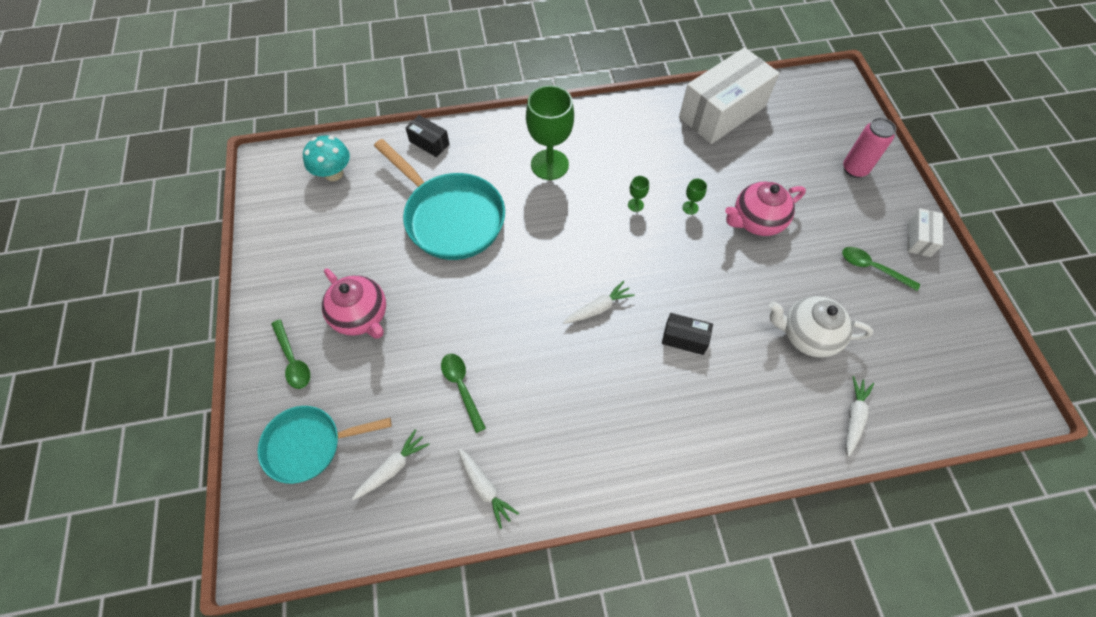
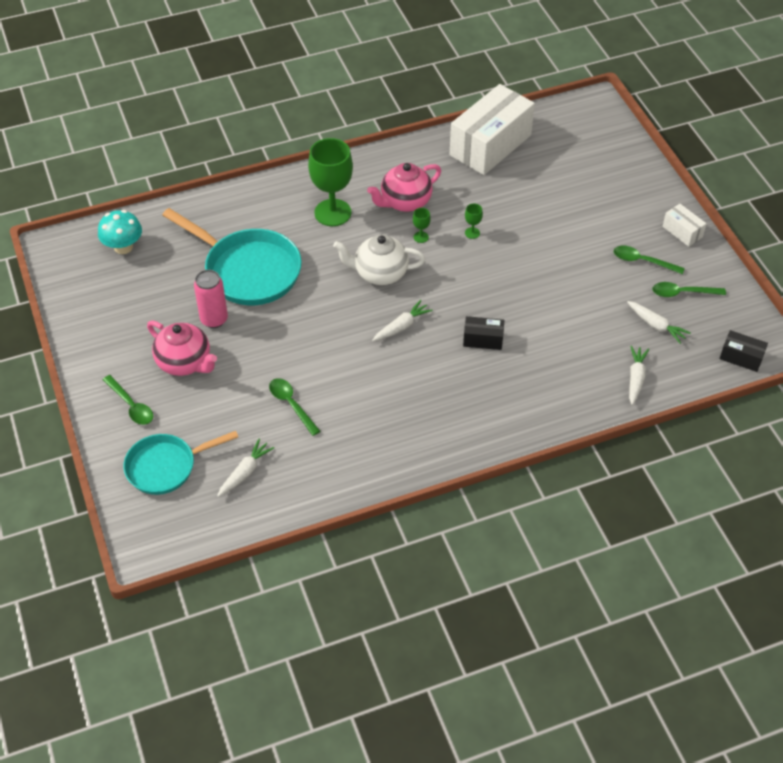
camera: 10 degrees left, 10 degrees down
black box [405,115,450,157] -> black box moved to [719,330,768,372]
white carrot [458,449,519,529] -> white carrot moved to [627,301,691,344]
pink teapot [725,182,806,236] -> pink teapot moved to [367,163,441,212]
white teapot [769,296,873,358] -> white teapot moved to [333,235,425,285]
pink can [843,118,896,178] -> pink can moved to [194,270,228,328]
white box [907,208,943,257] -> white box turned 45 degrees counterclockwise [663,204,707,247]
none -> green spoon [652,282,726,297]

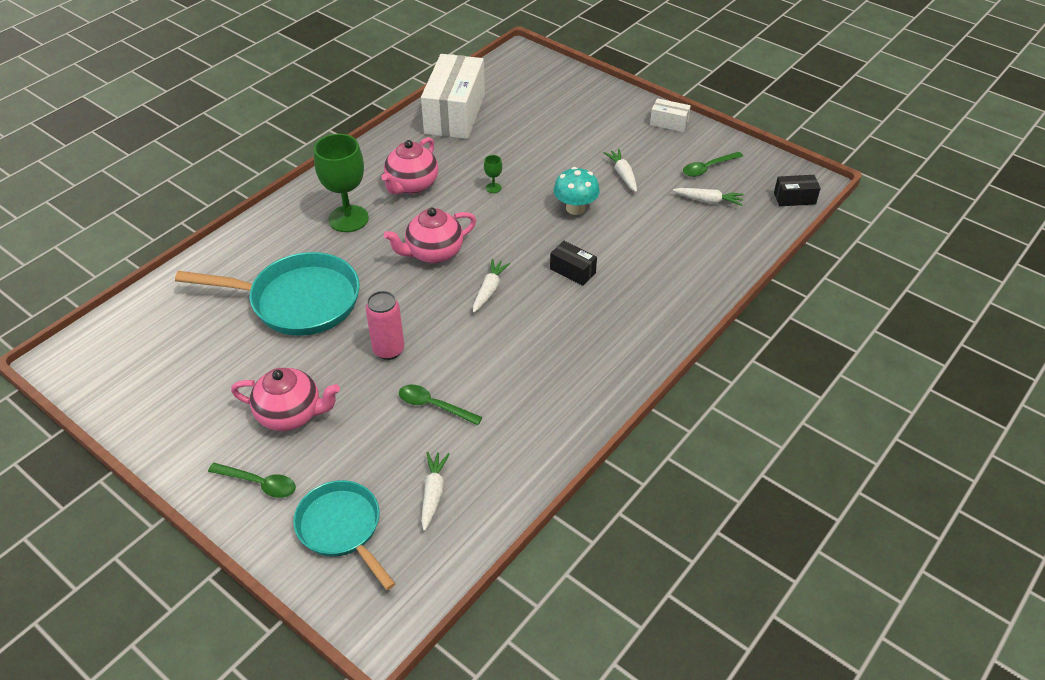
camera: 30 degrees left, 5 degrees down
turquoise mushroom [98,210,142,254] -> turquoise mushroom moved to [554,167,600,215]
turquoise pan [123,431,238,495] -> turquoise pan turned 105 degrees clockwise [293,480,396,590]
pink can [194,270,228,328] -> pink can moved to [366,291,404,360]
white teapot [333,235,425,285] -> pink teapot [384,207,476,263]
green goblet [413,208,431,243] -> none
black box [463,316,504,350] -> black box turned 60 degrees clockwise [550,241,597,286]
green spoon [614,246,685,274] -> none
white carrot [629,346,649,405] -> white carrot moved to [603,149,637,192]

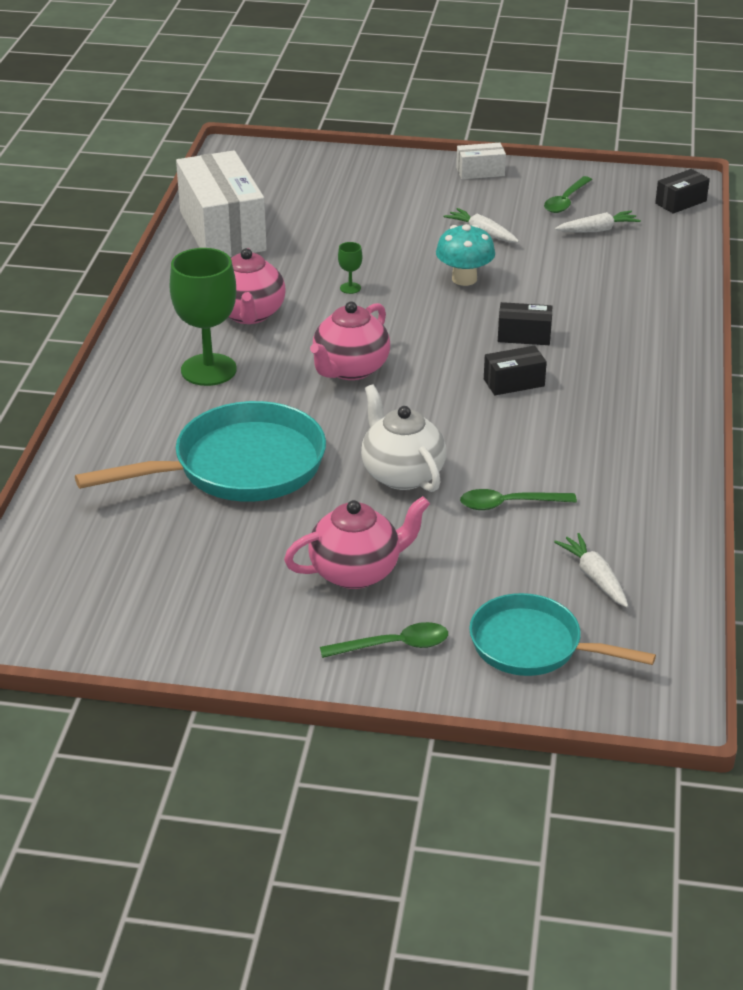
camera: 30 degrees left, 10 degrees down
pink can [366,291,404,360] -> white teapot [361,384,446,492]
white carrot [473,259,510,313] -> none
none -> black box [484,346,547,395]

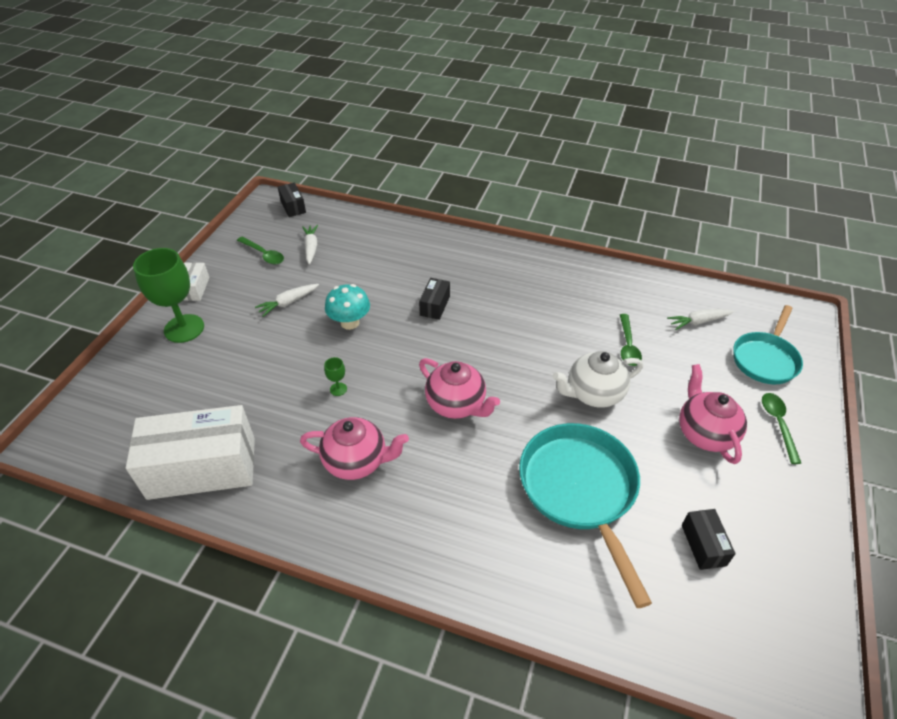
camera: 80 degrees left, 10 degrees up
green goblet [170,248,237,386] -> green goblet moved to [133,248,204,343]
black box [484,346,547,395] -> black box moved to [682,509,736,570]

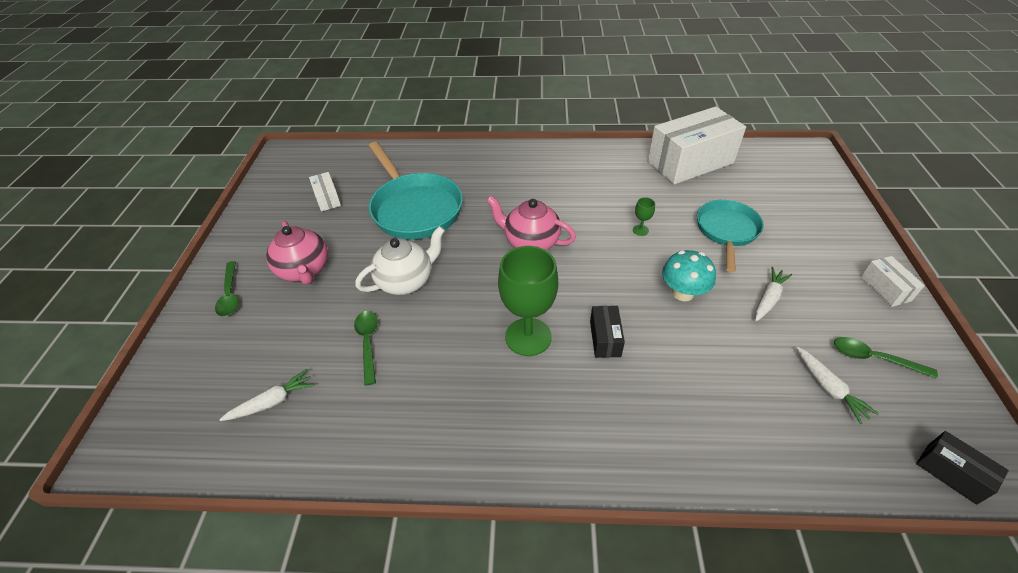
camera: 165 degrees right, 0 degrees up
green goblet [133,248,204,343] -> green goblet moved to [498,246,558,356]
pink teapot [300,417,409,480] -> none
black box [682,509,736,570] -> white box [309,172,341,212]
turquoise pan [733,305,803,384] -> turquoise pan moved to [697,200,764,272]

